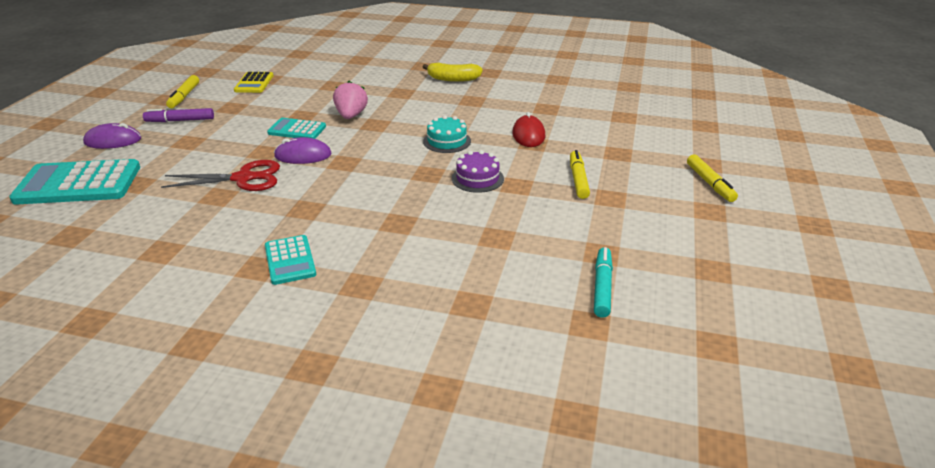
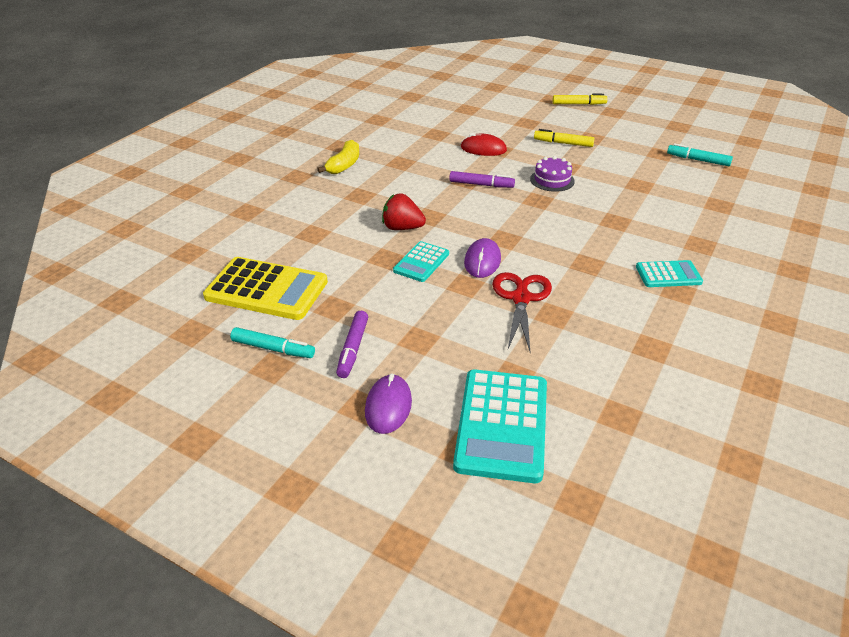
camera: 75 degrees left, 5 degrees up
yellow marker [166,75,199,108] -> turquoise marker [230,327,315,358]
yellow calculator [234,72,273,93] -> yellow calculator [203,257,328,320], size x1.81
pink strawberry [333,81,368,119] -> red strawberry [382,193,426,230]
turquoise cake [423,115,471,153] -> purple marker [449,171,515,188]

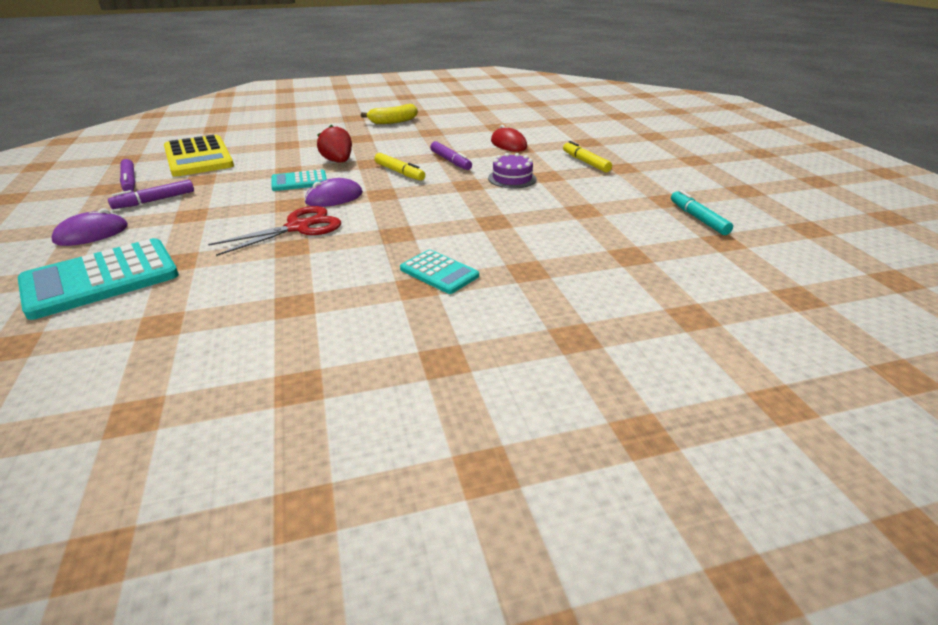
camera: 45 degrees right, 5 degrees down
turquoise marker [230,327,315,358] -> purple marker [120,159,135,191]
yellow marker [552,94,608,105] -> yellow marker moved to [374,153,425,181]

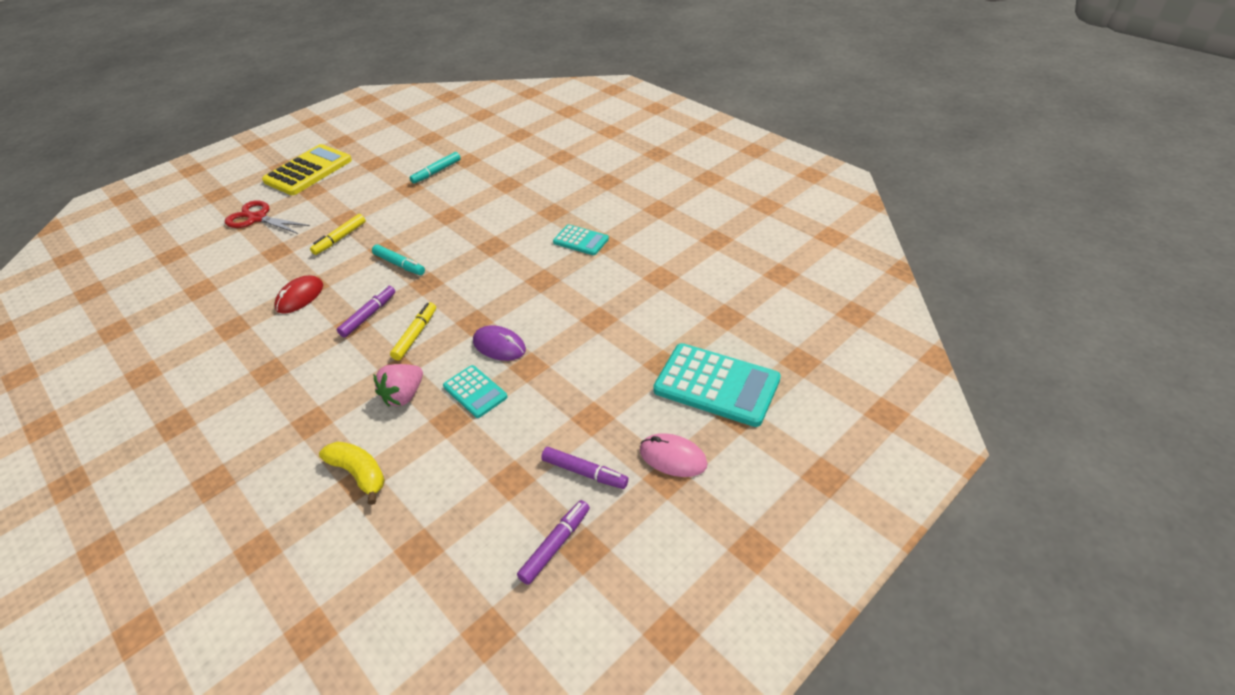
camera: 115 degrees left, 10 degrees up
purple mouse [51,209,128,246] -> pink mouse [640,433,708,477]
yellow calculator [164,135,234,177] -> yellow calculator moved to [262,144,352,195]
red scissors [208,206,341,256] -> red scissors moved to [225,200,310,234]
red strawberry [317,125,352,163] -> pink strawberry [374,364,423,407]
yellow banana [361,104,418,124] -> yellow banana moved to [319,441,385,505]
turquoise calculator [400,250,479,294] -> turquoise calculator turned 105 degrees clockwise [553,224,609,255]
purple cake [488,153,537,188] -> turquoise marker [372,245,425,275]

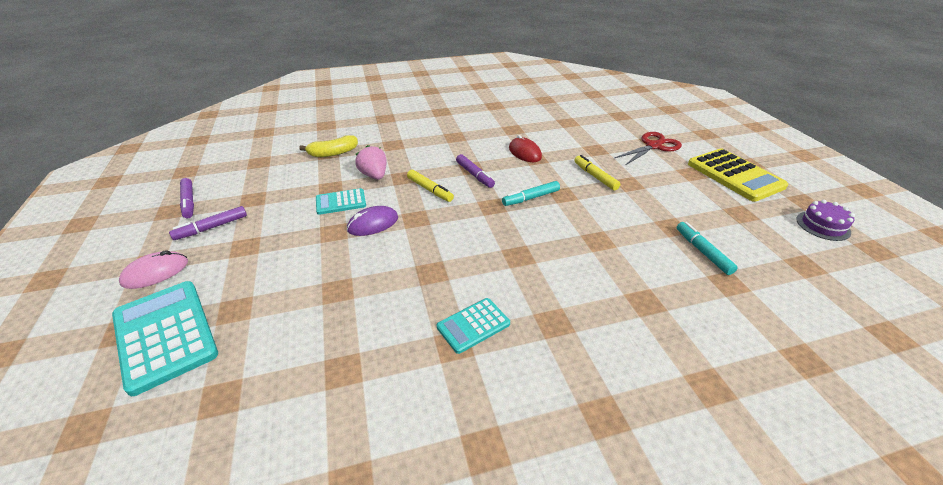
camera: 115 degrees right, 5 degrees down
turquoise calculator [653,343,781,427] -> turquoise calculator turned 90 degrees clockwise [112,281,218,396]
none -> purple cake [796,200,855,241]

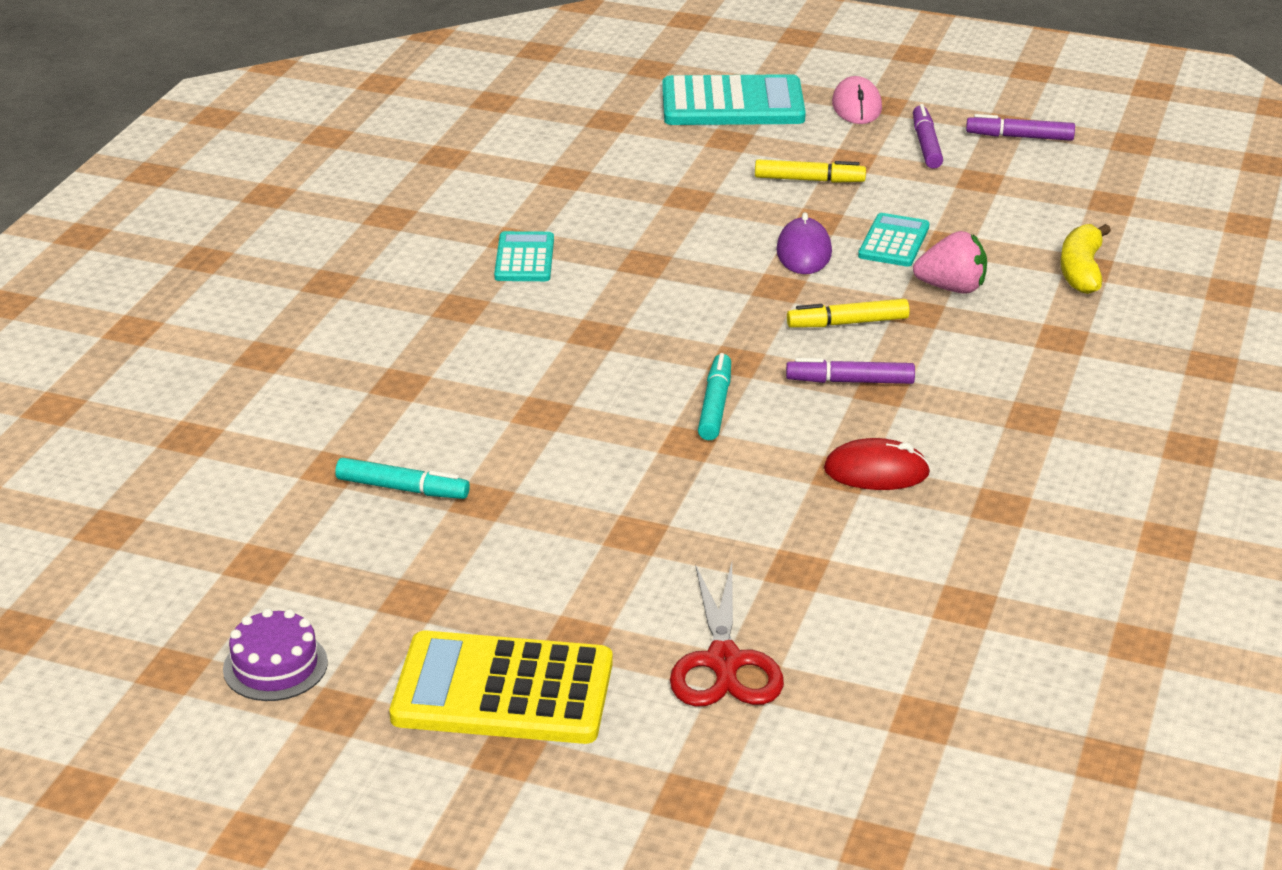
camera: 125 degrees right, 5 degrees down
yellow marker [574,155,620,191] -> yellow marker moved to [755,159,866,183]

